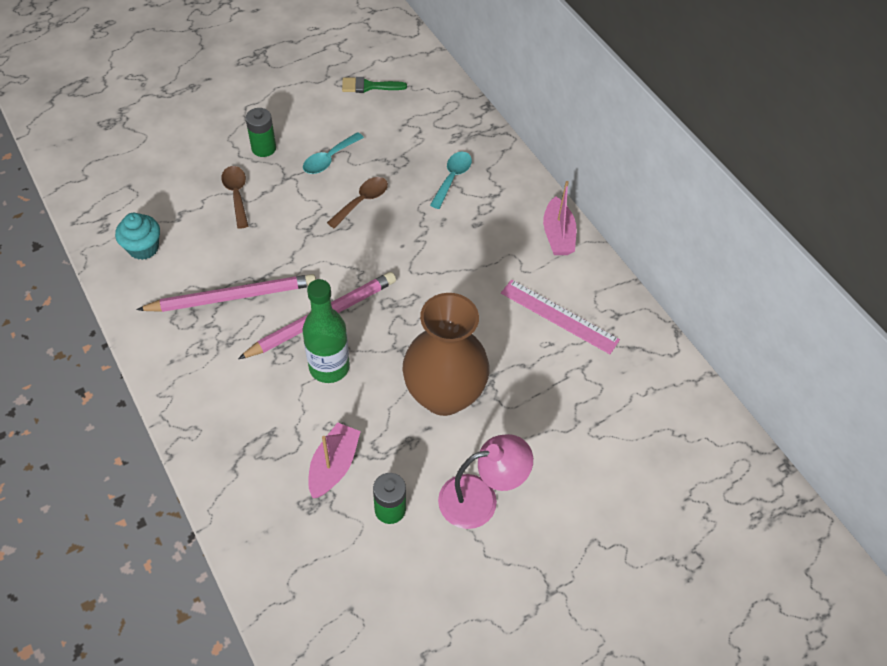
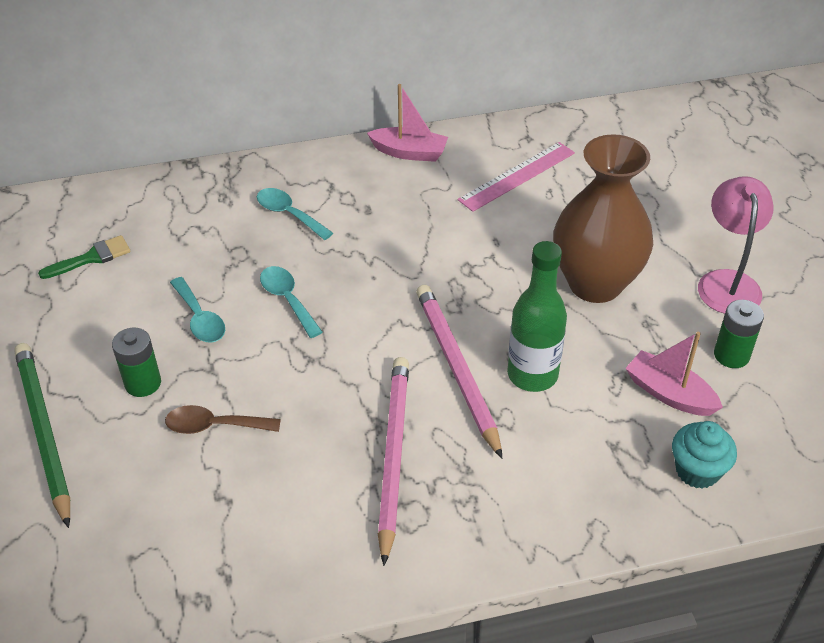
camera: 70 degrees left, 10 degrees down
turquoise cupcake [115,213,160,260] -> turquoise cupcake moved to [672,421,737,489]
brown spoon [327,177,388,229] -> turquoise spoon [260,266,322,338]
green brush [342,77,407,93] -> green brush turned 135 degrees counterclockwise [38,235,130,279]
none -> green pencil [14,343,70,528]

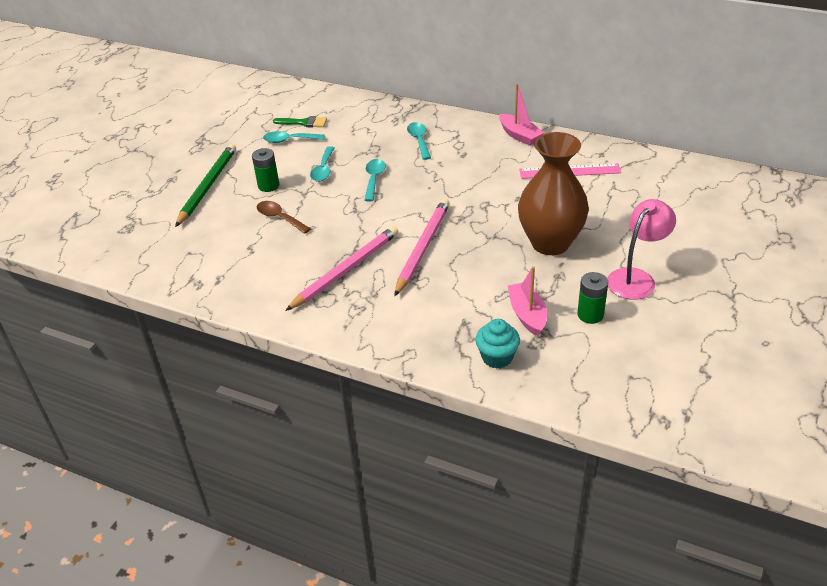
camera: 40 degrees right, 5 degrees down
green bottle [507,241,567,392] -> none
none -> turquoise spoon [263,131,325,143]

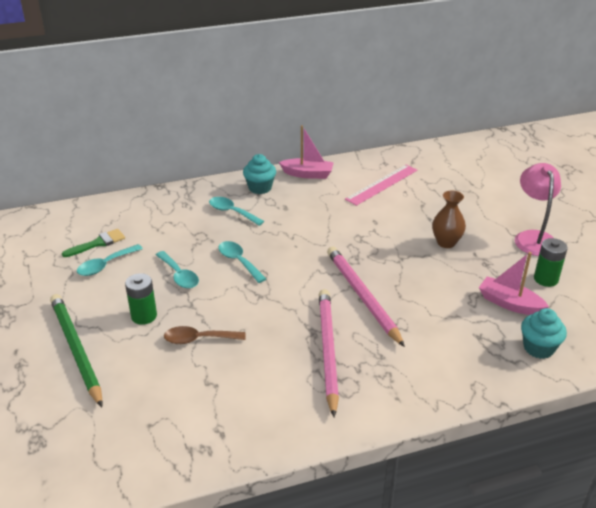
camera: 45 degrees left, 5 degrees down
brown vase [518,132,589,255] -> brown vase [432,190,466,248], size x0.50
none -> turquoise cupcake [243,154,276,194]

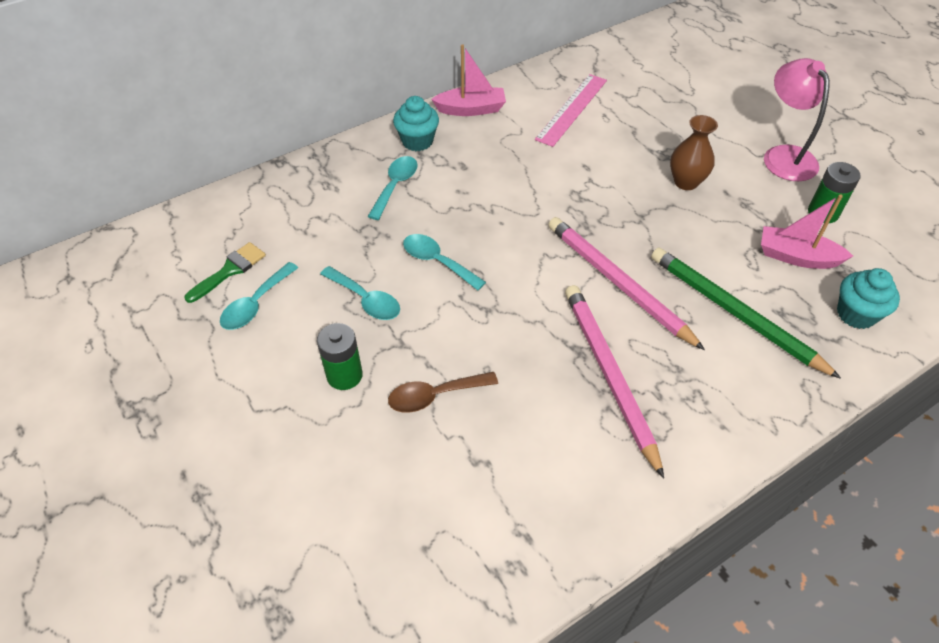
camera: 15 degrees left, 15 degrees up
green pencil [50,294,103,407] -> green pencil moved to [651,247,841,379]
turquoise spoon [209,197,264,226] -> turquoise spoon turned 90 degrees clockwise [367,156,418,220]

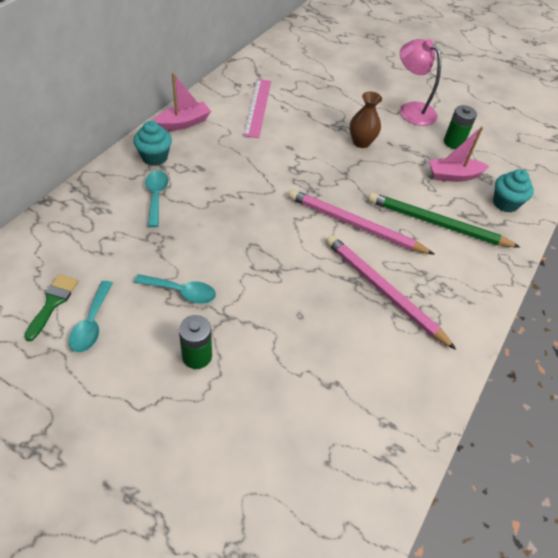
camera: 30 degrees left, 0 degrees up
brown spoon [388,372,498,413] -> none
turquoise spoon [403,234,486,290] -> none

